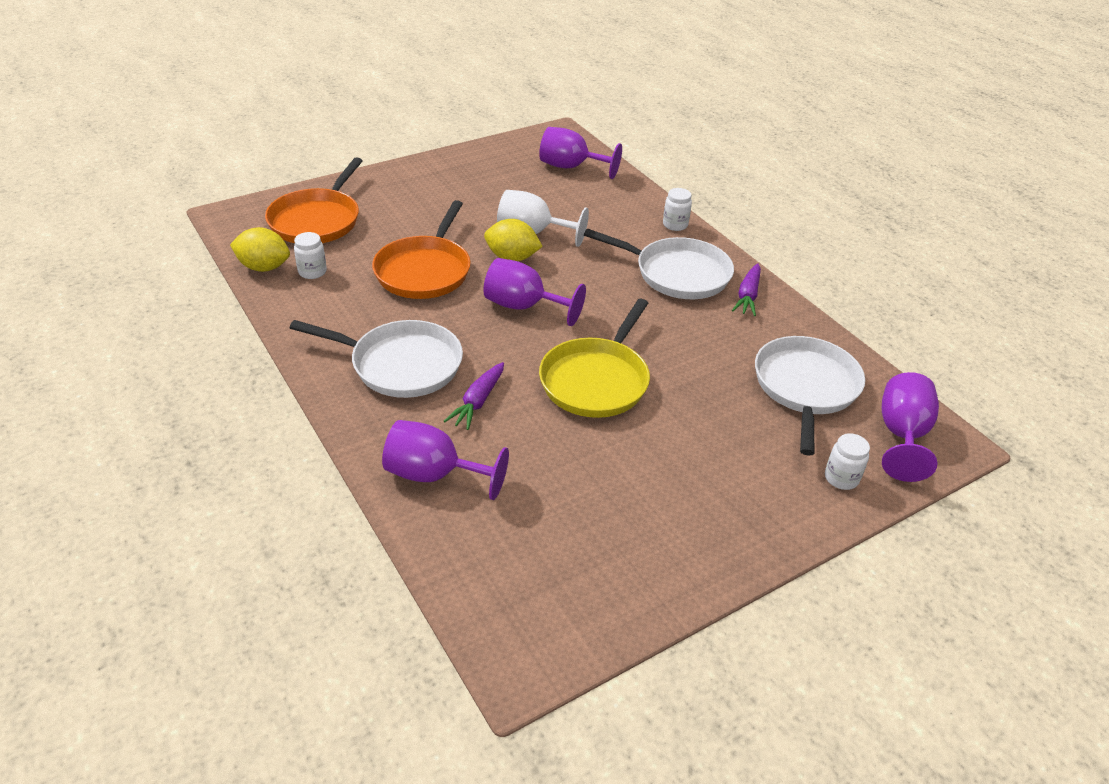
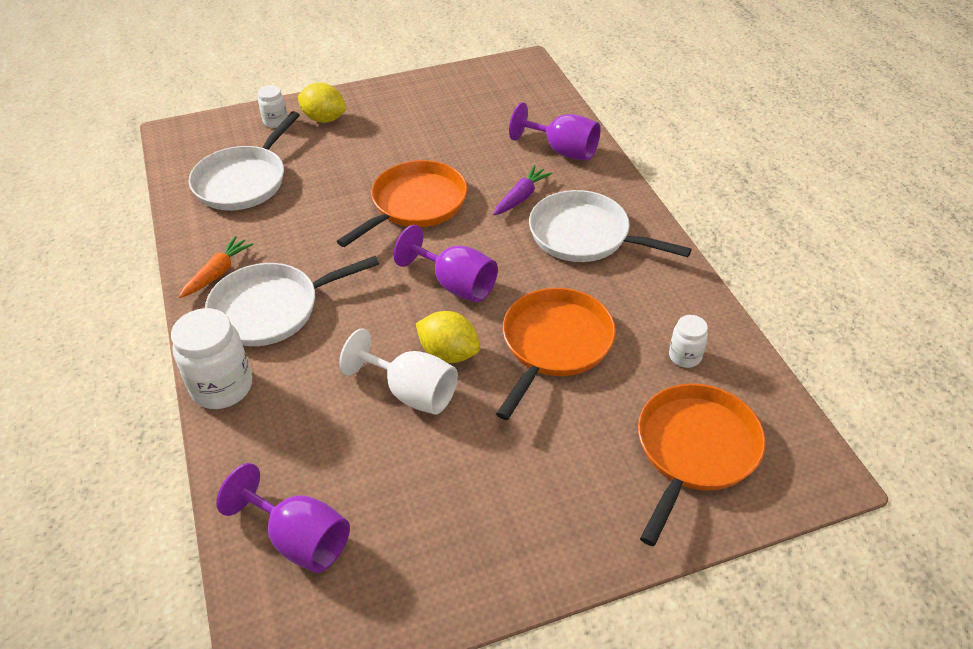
camera: 165 degrees left, 5 degrees up
yellow lemon [230,227,290,272] -> yellow lemon moved to [298,83,347,123]
yellow pan [539,299,650,418] -> orange pan [337,160,467,247]
white pan [584,229,734,299] -> white pan turned 60 degrees counterclockwise [205,256,379,346]
white jar [663,188,692,231] -> white jar [171,308,252,409], size x1.84
purple carrot [732,263,761,316] -> orange carrot [179,236,254,298]
purple goblet [882,372,939,482] -> none

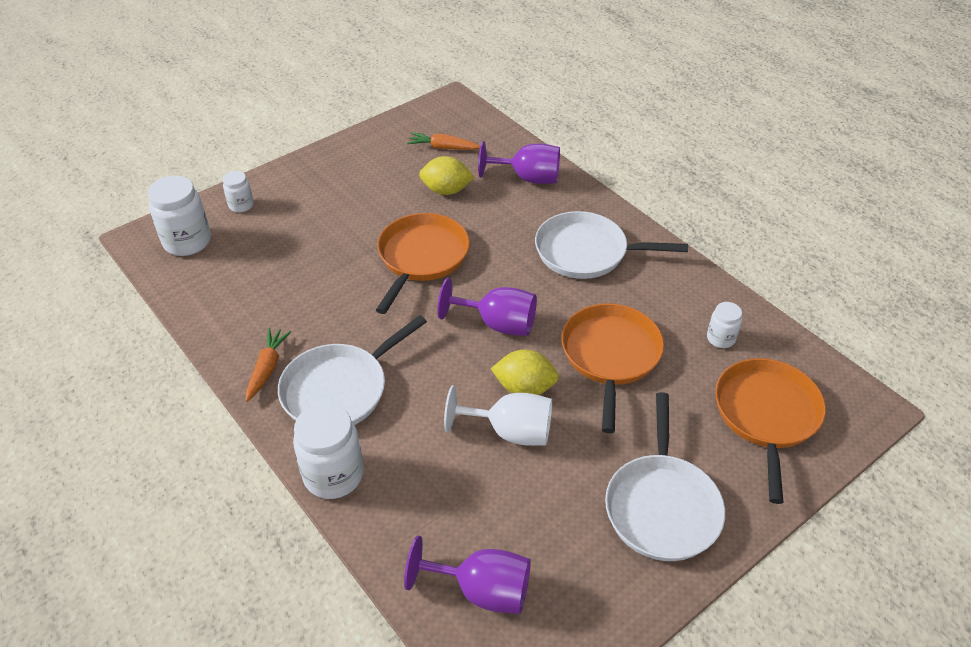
camera: 20 degrees left, 0 degrees up
white pan [189,111,300,210] -> white pan moved to [605,392,725,561]
yellow lemon [298,83,347,123] -> yellow lemon moved to [419,156,474,195]
purple carrot [493,165,553,215] -> none
none -> white jar [148,175,211,256]
none -> orange carrot [407,132,480,150]

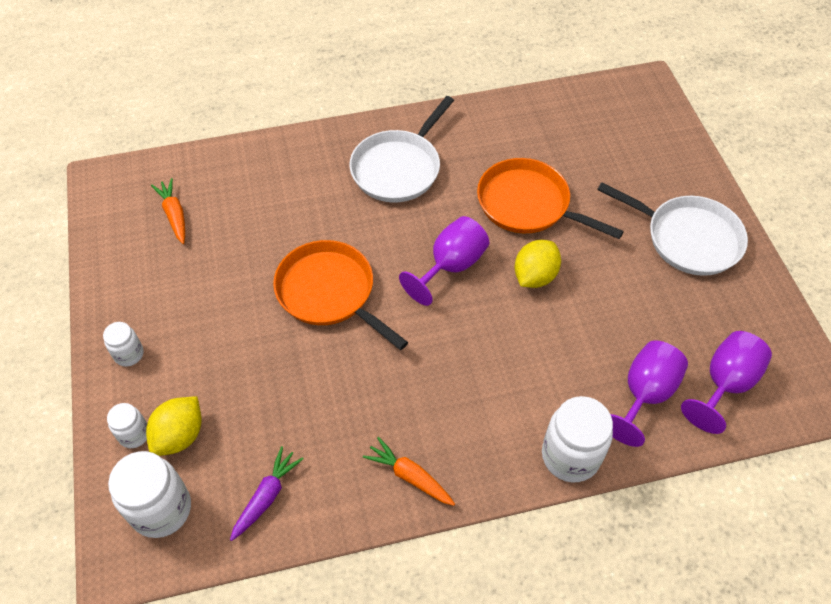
camera: 65 degrees left, 10 degrees up
white pan [278,315,427,425] -> none
orange carrot [407,132,480,150] -> orange carrot turned 120 degrees clockwise [151,178,185,244]
yellow lemon [419,156,474,195] -> yellow lemon moved to [146,396,201,456]
white goblet [444,385,552,446] -> none
purple goblet [478,141,560,184] -> purple goblet moved to [610,340,688,447]
white jar [707,302,742,348] -> white jar moved to [103,322,144,367]
orange pan [715,358,826,504] -> none
none -> purple carrot [230,446,303,541]

